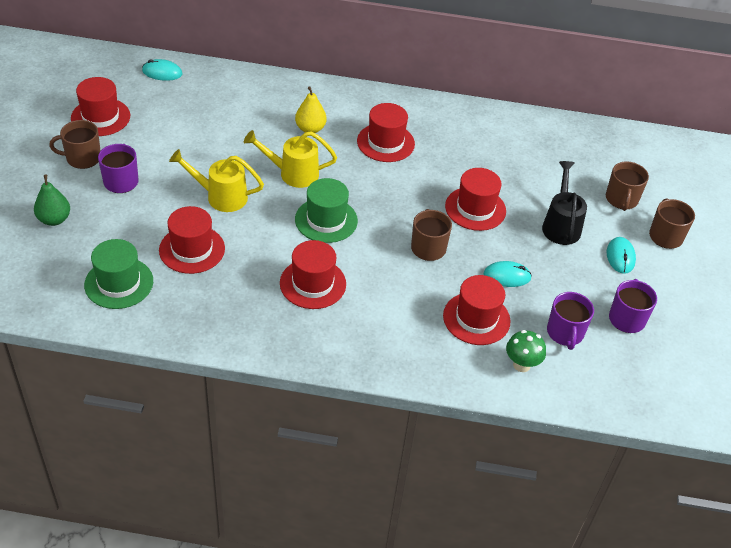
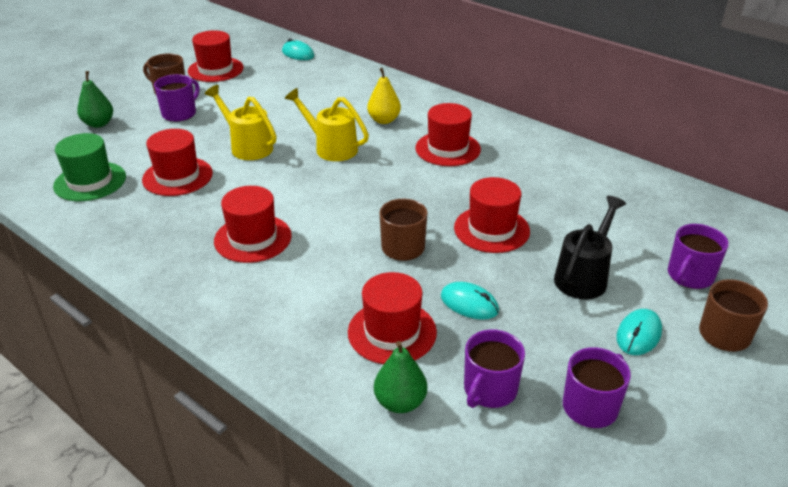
camera: 35 degrees right, 10 degrees down
green hat [295,178,358,243] -> none
green mushroom [506,330,546,372] -> green pear [374,341,427,413]
brown mug [606,161,649,211] -> purple mug [668,224,729,289]

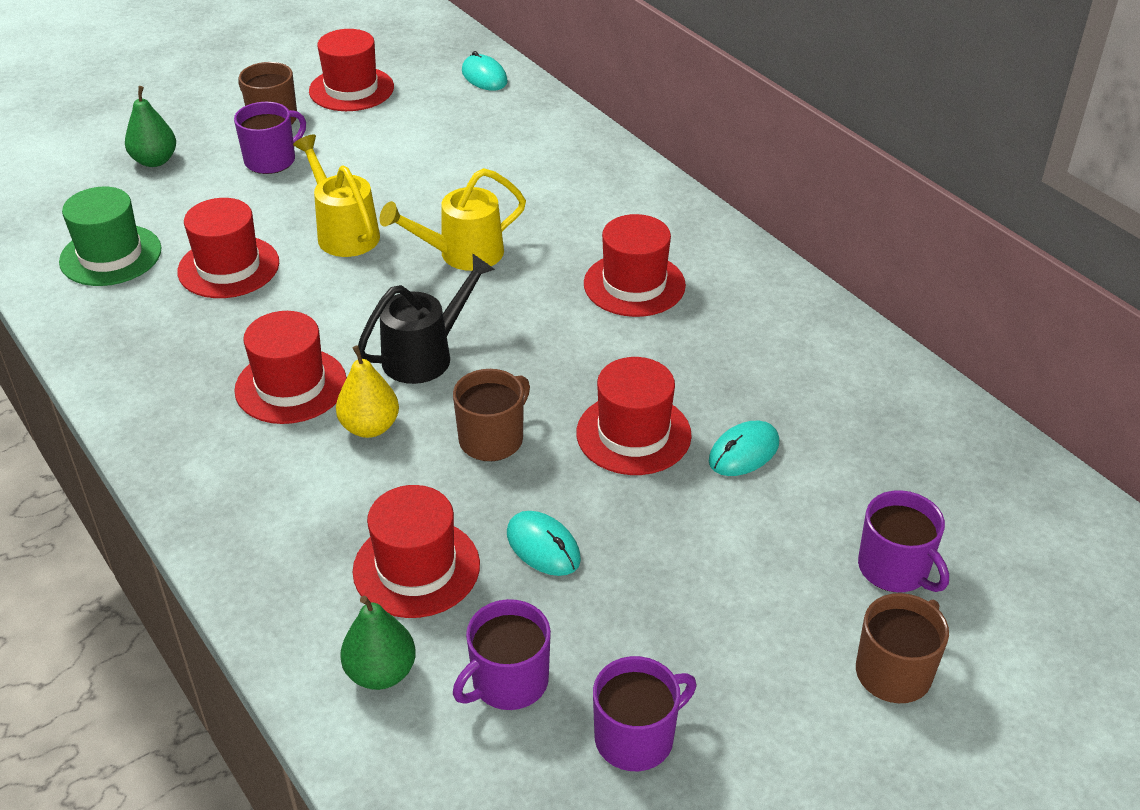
camera: 15 degrees right, 5 degrees up
yellow watering can [285,88,369,161] -> yellow watering can turned 75 degrees counterclockwise [380,168,526,271]
yellow pear [367,68,401,124] -> yellow pear moved to [336,345,399,438]
black watering can [554,196,626,299] -> black watering can moved to [358,254,495,384]
turquoise mouse [616,309,662,355] -> turquoise mouse moved to [709,421,779,476]
purple mug [668,224,729,289] -> purple mug turned 90 degrees counterclockwise [858,490,949,592]

